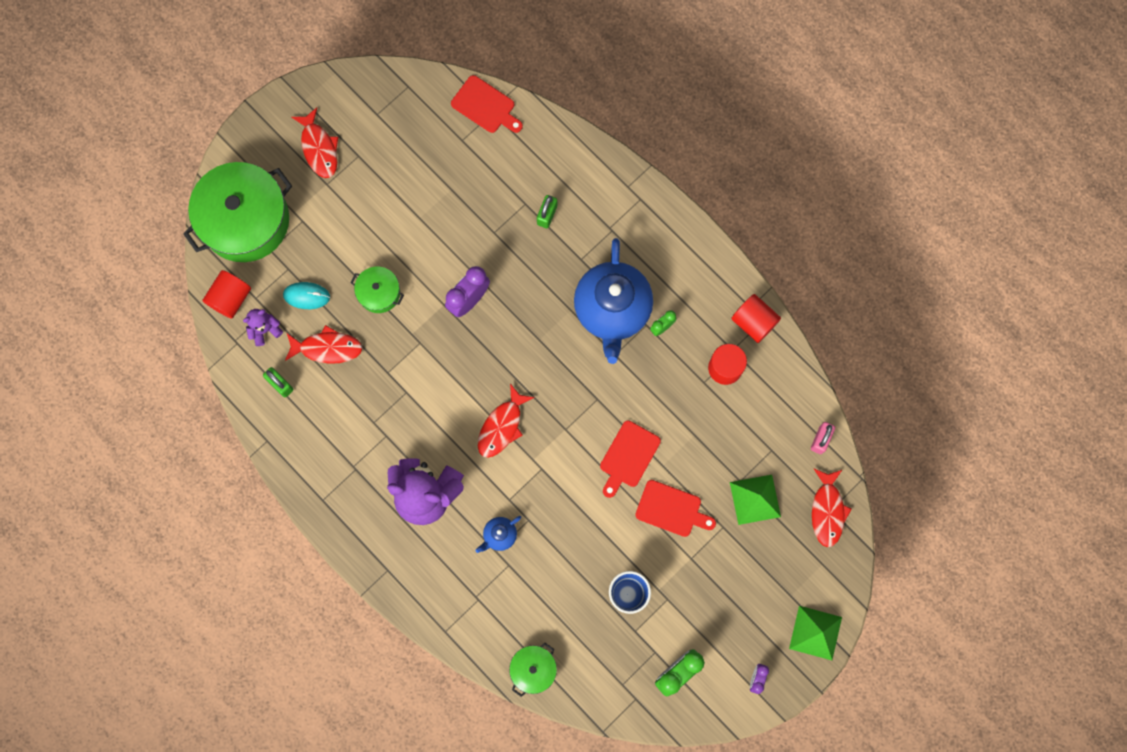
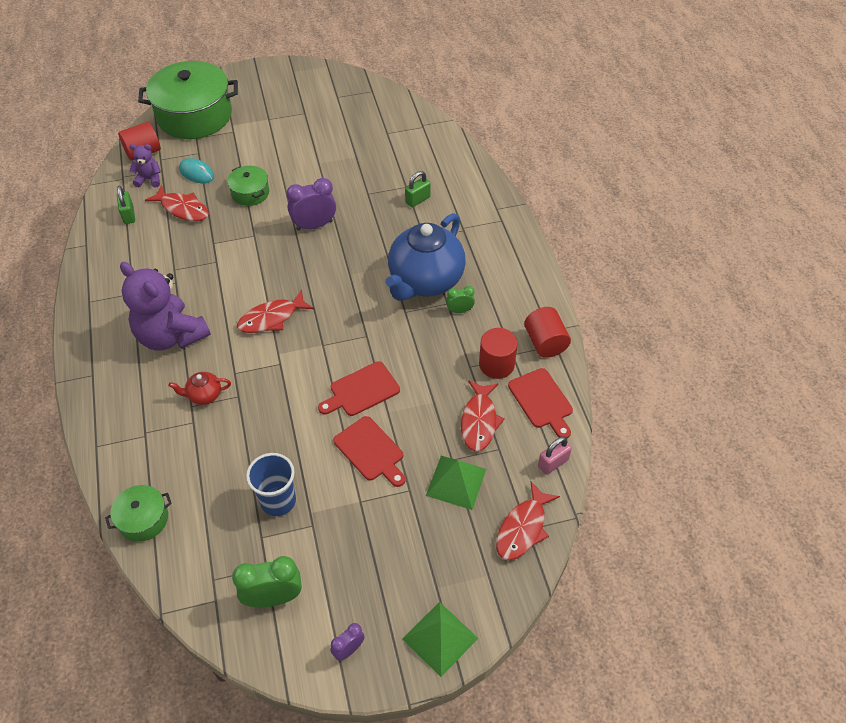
camera: 30 degrees right, 25 degrees down
red fish [291,108,338,178] -> red fish moved to [461,380,505,452]
red cutting board [451,75,523,133] -> red cutting board moved to [508,368,573,438]
blue teapot [475,516,521,553] -> red teapot [169,372,231,405]

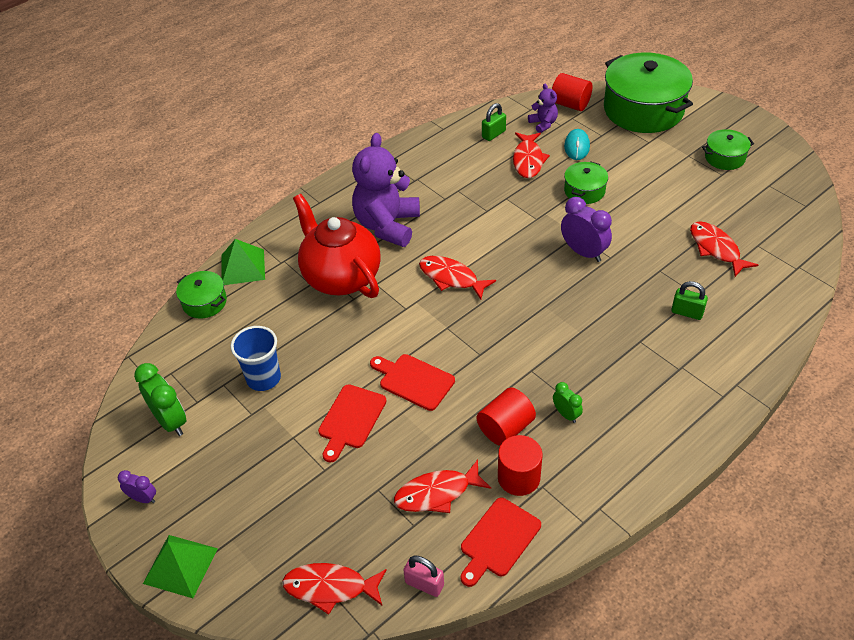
camera: 65 degrees right, 5 degrees down
red teapot [169,372,231,405] -> red teapot [293,194,381,298], size x2.39
blue teapot [385,213,466,301] -> none
green pyramid [426,456,486,510] -> green pyramid moved to [221,239,265,285]
red cylinder [524,307,571,358] -> red cylinder moved to [477,387,536,446]
none -> red fish [690,221,758,277]
none -> green pot [702,129,754,170]

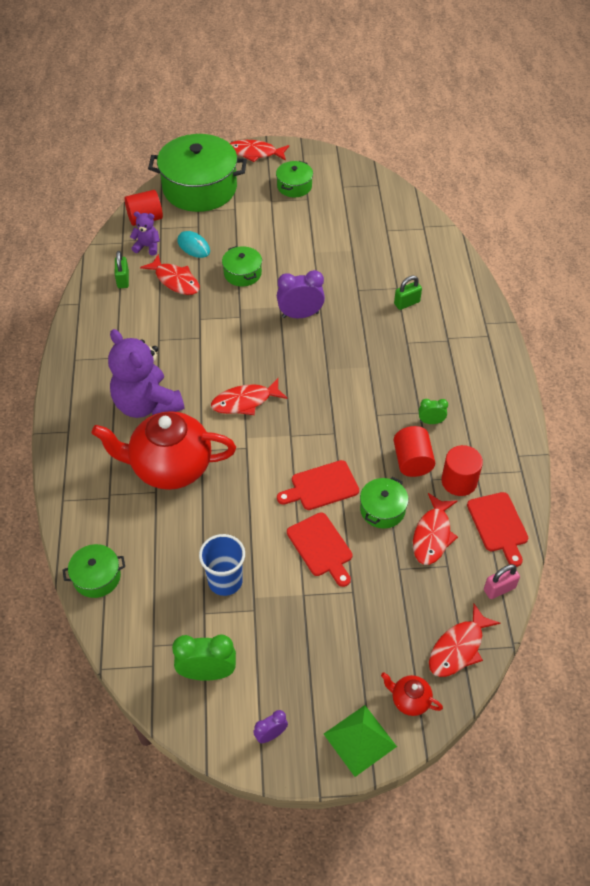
camera: 55 degrees left, 5 degrees up
green pyramid [221,239,265,285] -> none
red fish [690,221,758,277] -> red fish moved to [230,140,289,162]
none -> green pot [360,477,409,529]
none -> red teapot [381,672,443,716]

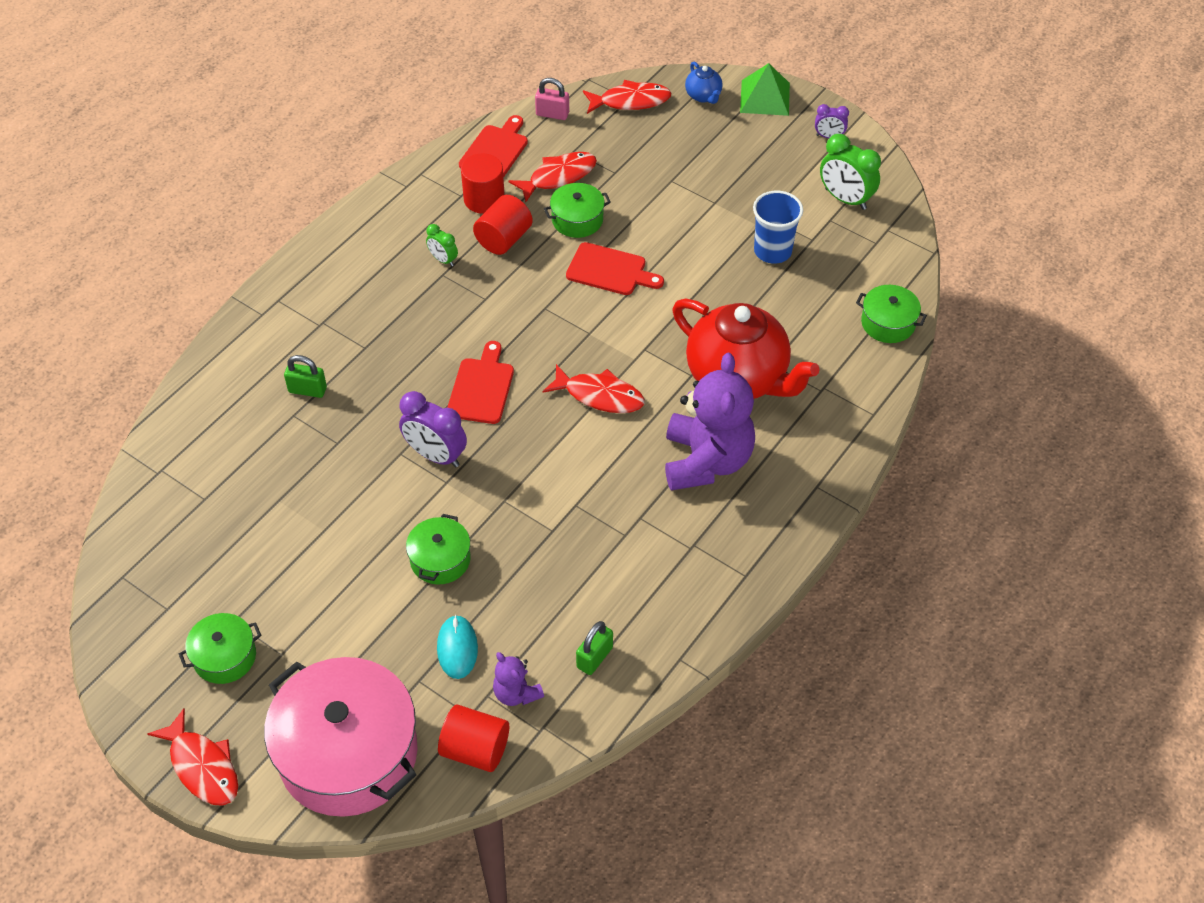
camera: 140 degrees left, 0 degrees up
red fish [140,254,200,295] -> none
green pot [148,134,247,212] -> pink pot [264,657,418,817]
red cutting board [287,512,352,587] -> red cutting board moved to [447,341,514,424]
red teapot [381,672,443,716] -> blue teapot [685,62,723,104]

